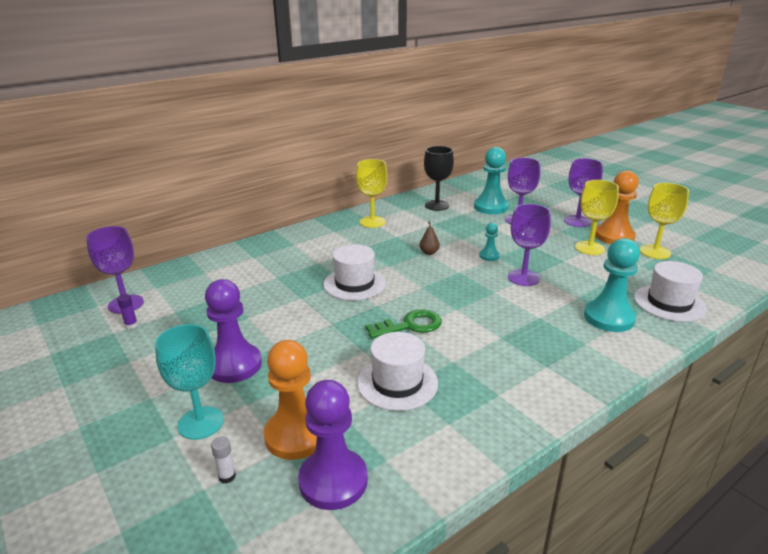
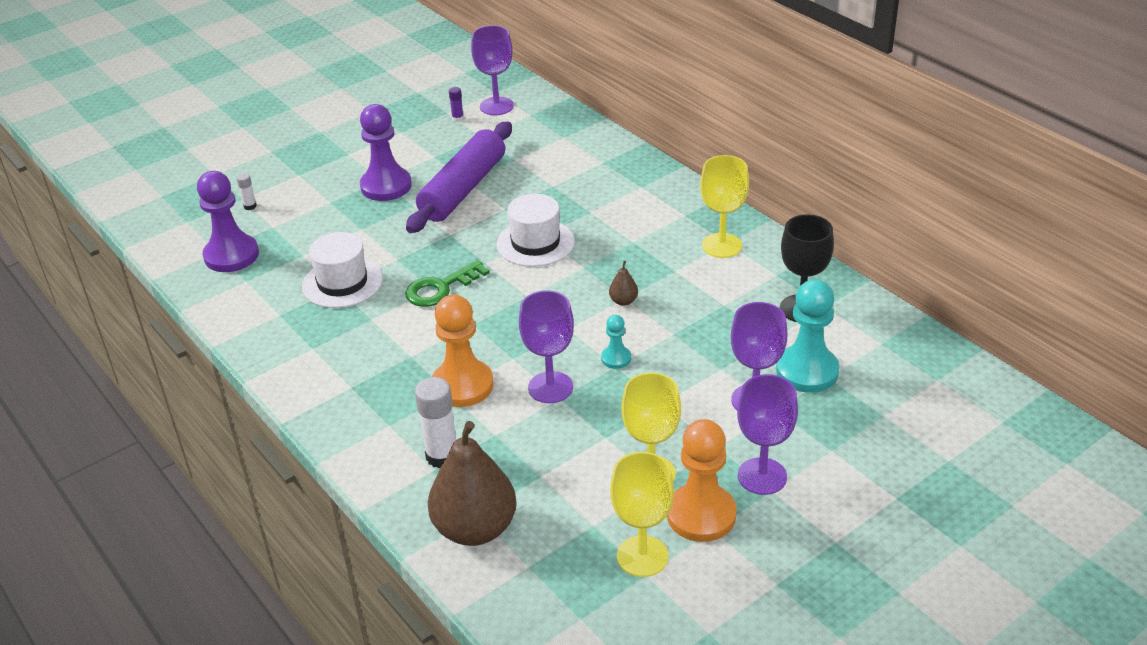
camera: 90 degrees right, 10 degrees up
turquoise goblet [155,324,224,440] -> none
orange pawn [263,340,317,460] -> orange pawn moved to [432,295,494,407]
green key [365,309,442,339] -> green key turned 75 degrees clockwise [405,260,490,307]
turquoise pawn [584,238,640,332] -> white glue stick [415,377,456,468]
white hat [634,261,707,322] -> brown pear [428,421,517,546]
none -> purple rolling pin [406,121,512,233]

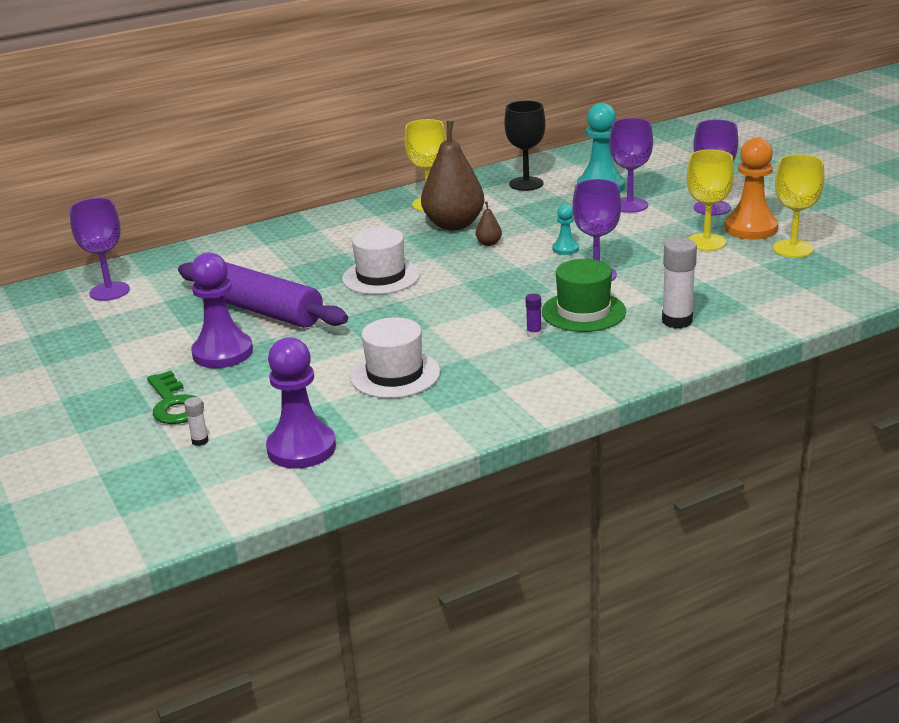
camera: 80 degrees left, 10 degrees down
green key [405,260,490,307] -> green key moved to [147,371,204,424]
brown pear [428,421,517,546] -> brown pear moved to [421,121,485,230]
orange pawn [432,295,494,407] -> green hat [542,259,626,332]
purple glue stick [449,87,464,122] -> purple glue stick moved to [526,293,542,338]

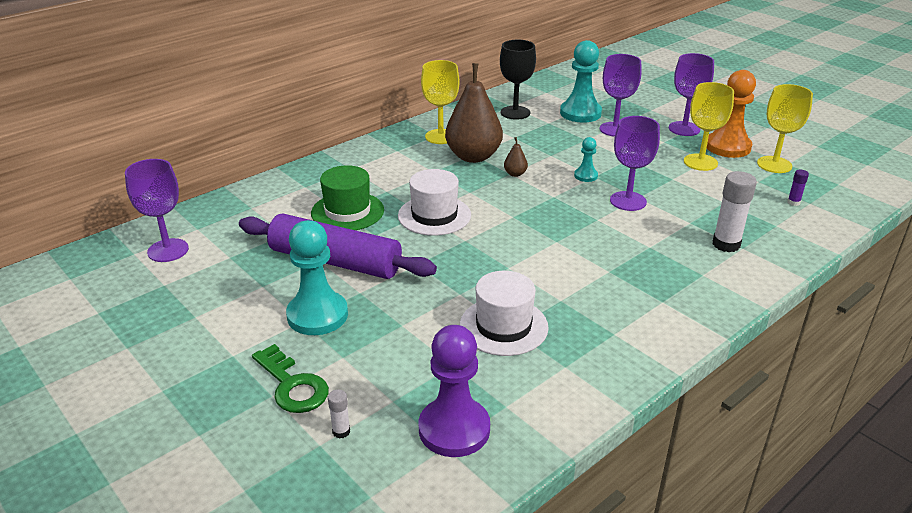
camera: 15 degrees left, 5 degrees up
purple pawn [190,253,253,368] -> turquoise pawn [286,220,348,335]
purple glue stick [526,293,542,338] -> purple glue stick moved to [787,169,809,206]
green hat [542,259,626,332] -> green hat moved to [311,165,384,230]

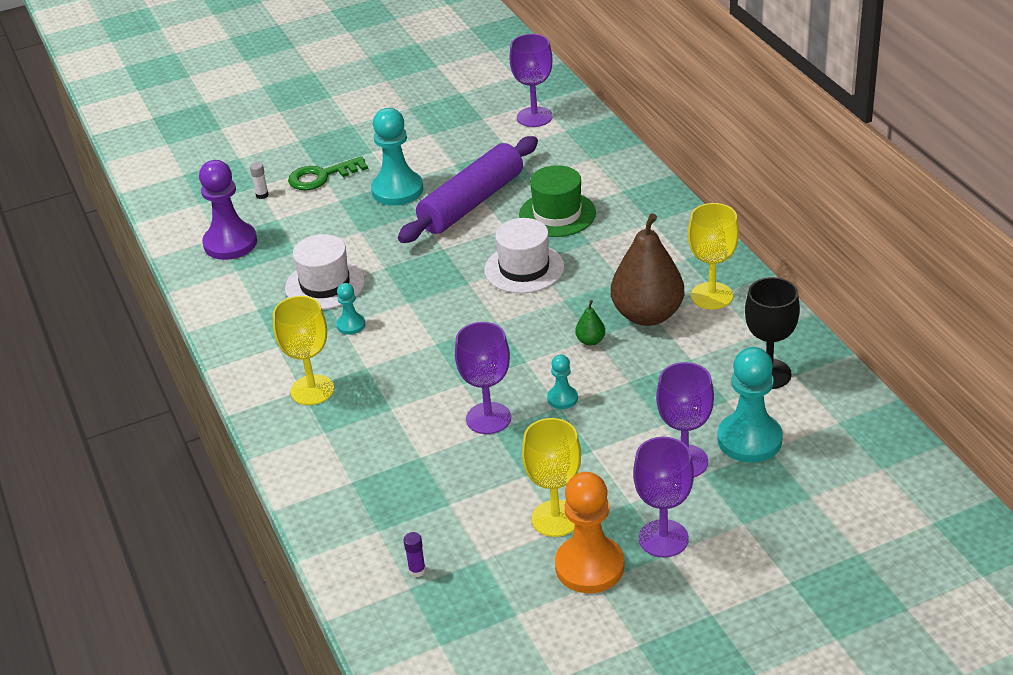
camera: 110 degrees right, 5 degrees up
brown pear [504,137,528,177] -> green pear [575,300,605,346]
white glue stick [713,171,757,252] -> none
yellow goblet [757,84,813,173] -> yellow goblet moved to [273,296,334,405]
none -> turquoise pawn [336,283,365,335]

